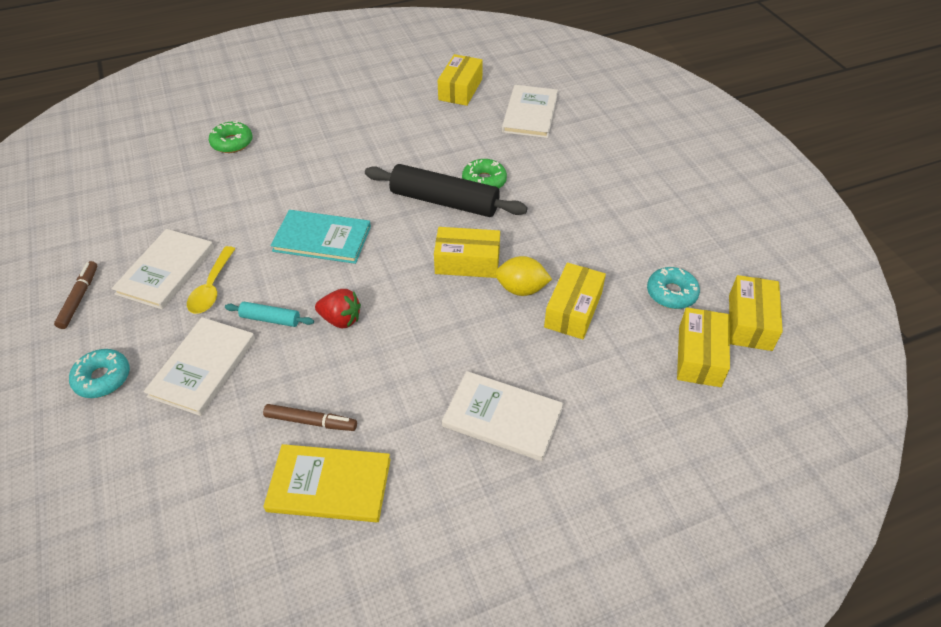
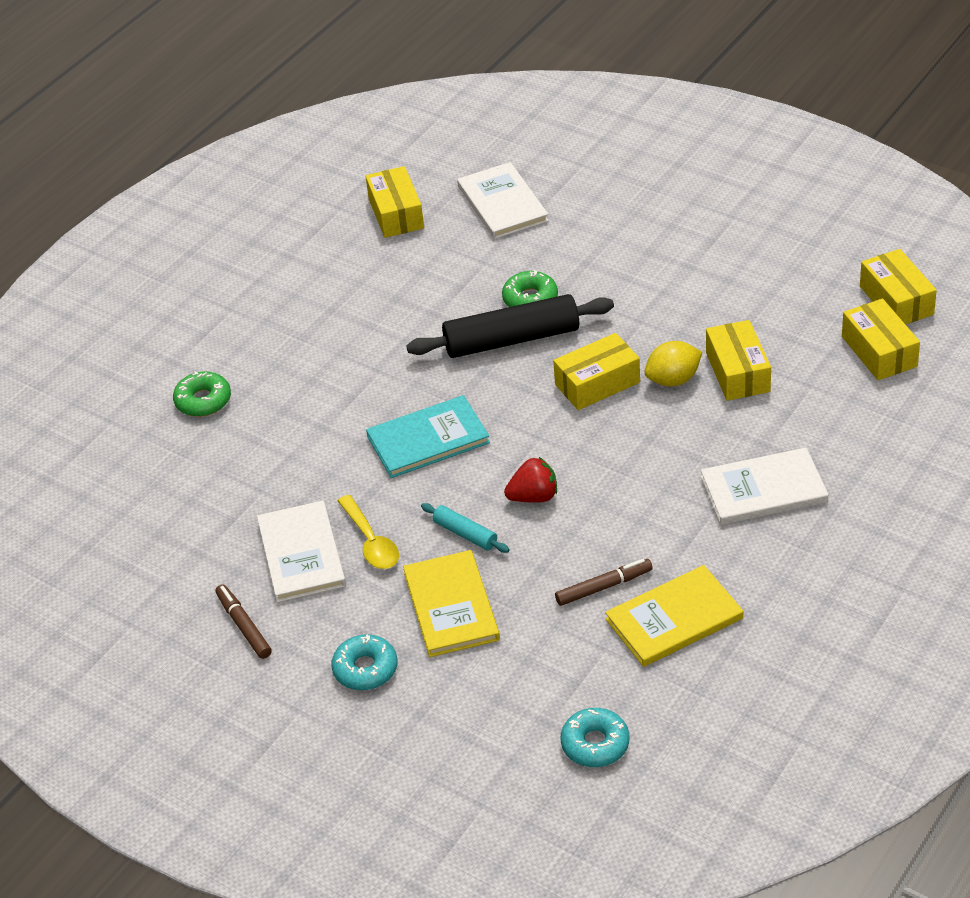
camera: 30 degrees left, 5 degrees down
white book [144,317,255,416] -> yellow book [403,550,500,657]
turquoise rolling pin [225,302,314,327] -> turquoise rolling pin turned 60 degrees clockwise [421,503,510,553]
turquoise donut [647,267,700,309] -> turquoise donut moved to [561,708,629,767]

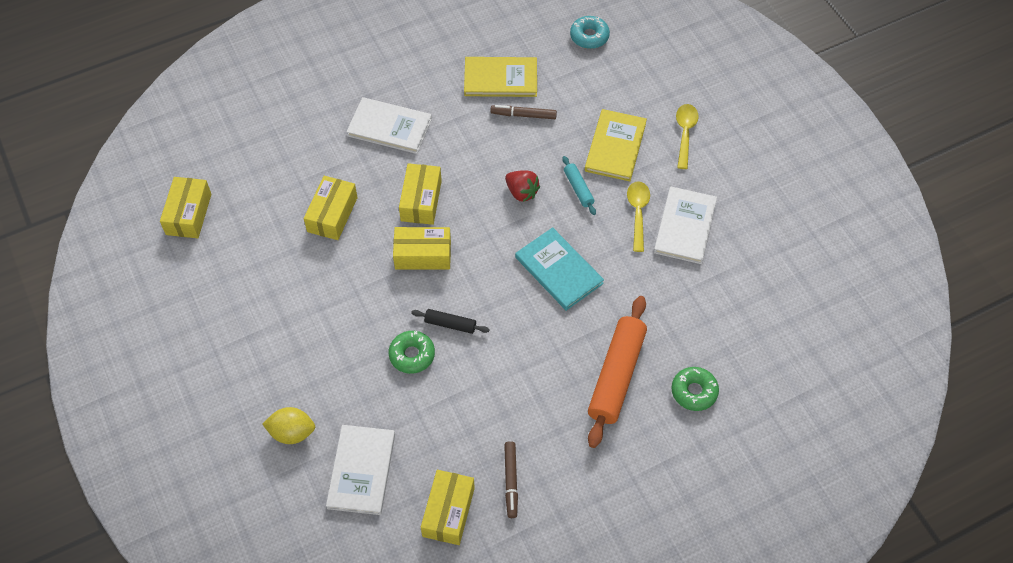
camera: 155 degrees left, 15 degrees up
brown marker [215,584,272,659] -> brown marker moved to [504,441,518,518]
turquoise donut [331,634,397,690] -> yellow spoon [676,104,699,169]
turquoise book [366,395,490,478] -> turquoise book turned 45 degrees clockwise [515,227,604,311]
black rolling pin [406,294,614,358] -> black rolling pin [411,309,490,334], size x0.48
red strawberry [504,457,557,503] -> red strawberry turned 150 degrees counterclockwise [505,170,540,202]
yellow lemon [644,341,702,386] -> yellow lemon moved to [262,407,315,444]
yellow box [842,299,920,380] -> yellow box moved to [399,163,442,225]
none -> orange rolling pin [588,296,647,448]

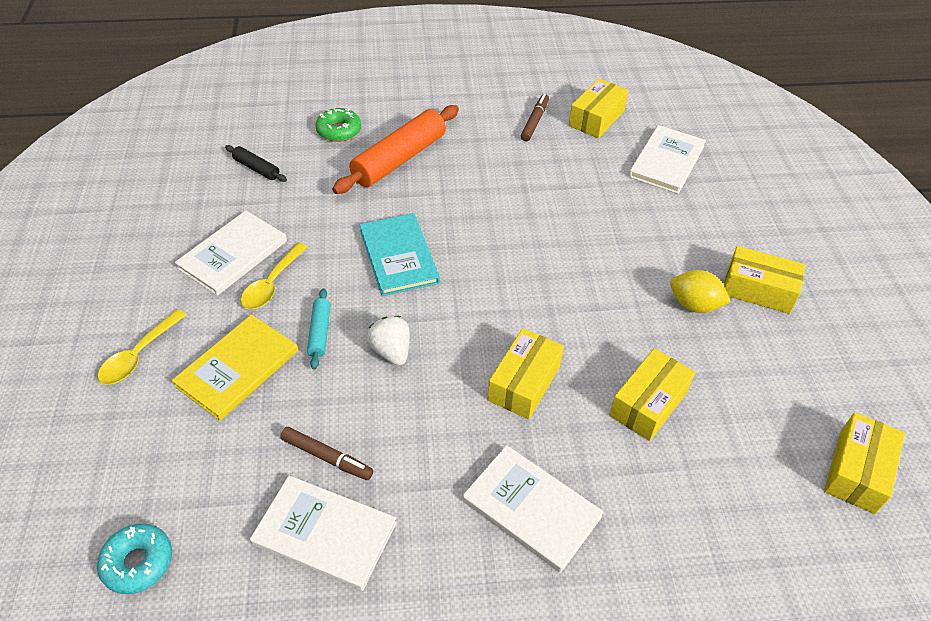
camera: 160 degrees left, 10 degrees down
yellow lemon [262,407,315,444] -> yellow lemon moved to [670,270,731,313]
green donut [389,331,435,374] -> none
yellow box [393,227,451,270] -> yellow box moved to [724,246,805,314]
black rolling pin [411,309,490,334] -> black rolling pin moved to [225,145,287,182]
yellow book [464,57,537,97] -> white book [250,475,397,591]
red strawberry [505,170,540,202] -> white strawberry [367,316,410,366]

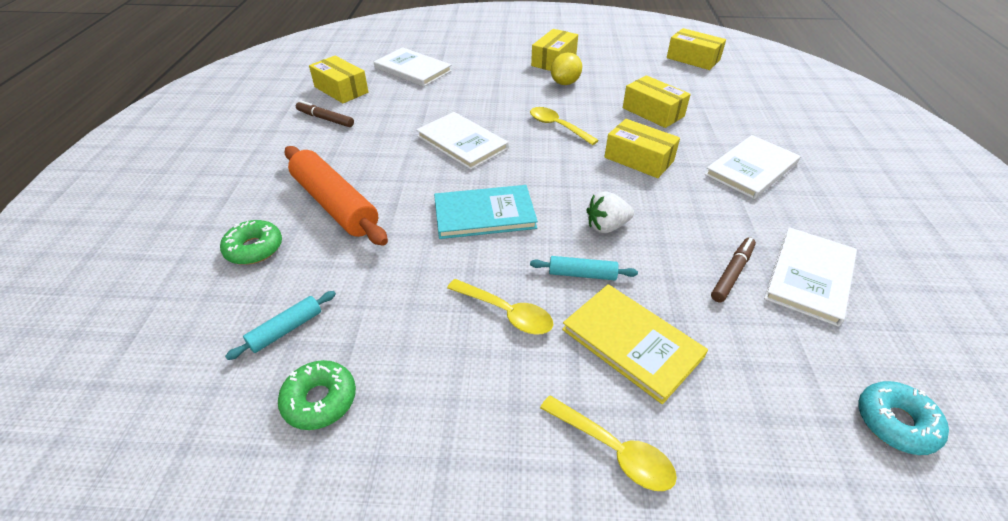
camera: 80 degrees left, 5 degrees down
white book [175,210,287,296] -> white book moved to [416,112,509,170]
black rolling pin [225,145,287,182] -> turquoise rolling pin [225,291,336,360]
none -> green donut [278,360,356,430]
none -> yellow spoon [530,107,599,145]

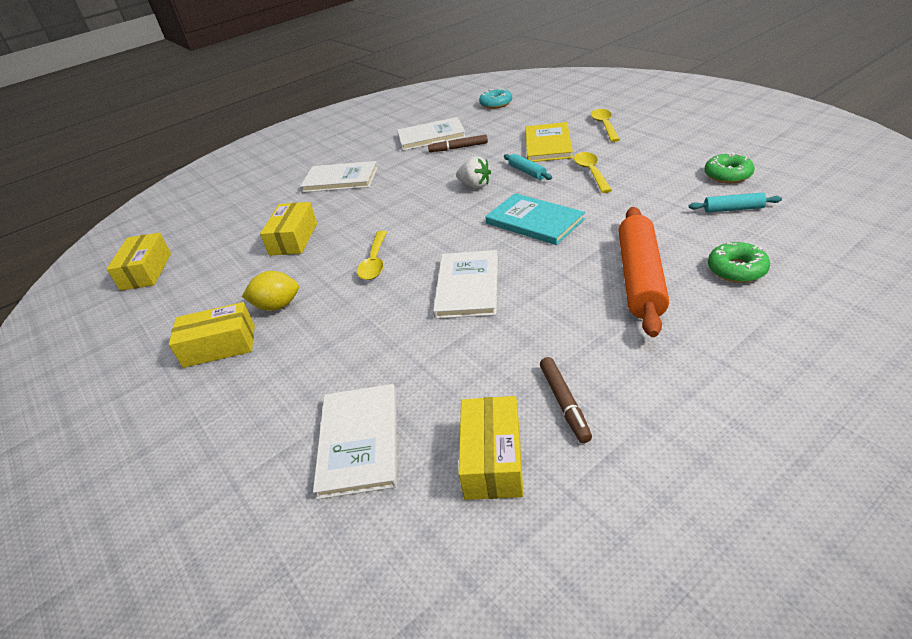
camera: 125 degrees left, 5 degrees down
yellow box [605,119,680,178] -> none

